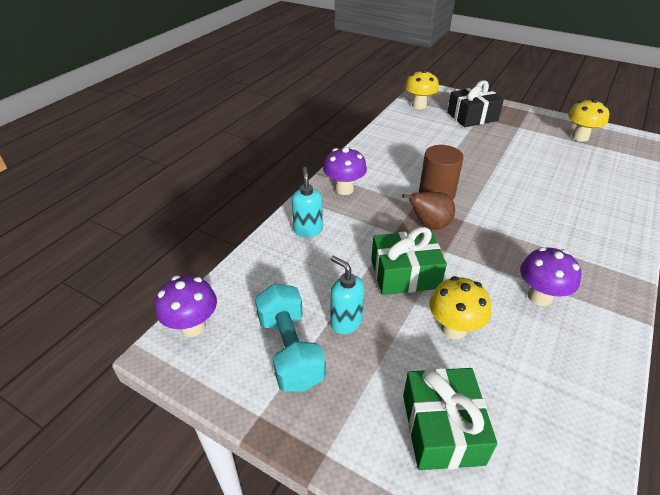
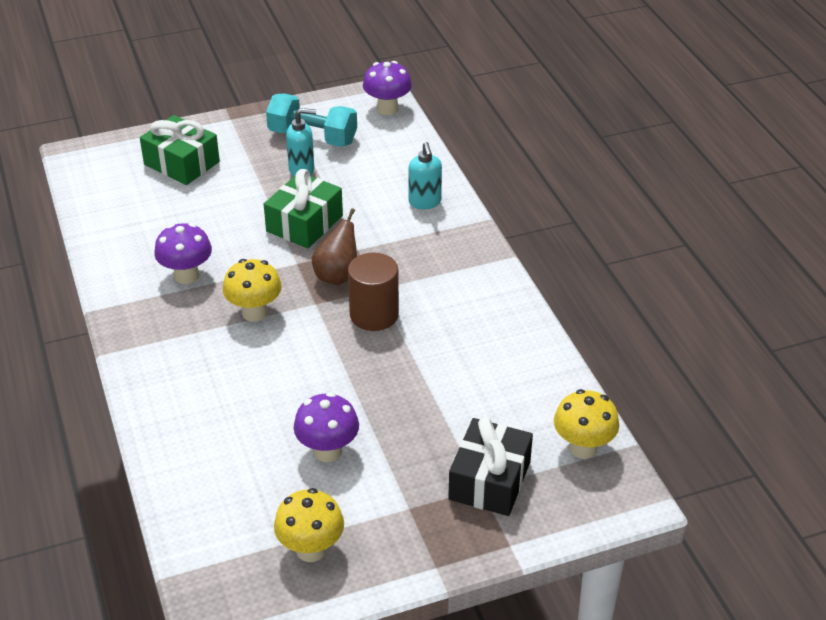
camera: 130 degrees right, 0 degrees up
turquoise soap dispenser [292,167,323,237] -> turquoise soap dispenser turned 45 degrees clockwise [409,142,442,209]
purple mushroom [323,147,367,195] -> purple mushroom moved to [294,392,359,462]
yellow mushroom [429,276,491,339] -> yellow mushroom moved to [223,259,282,322]

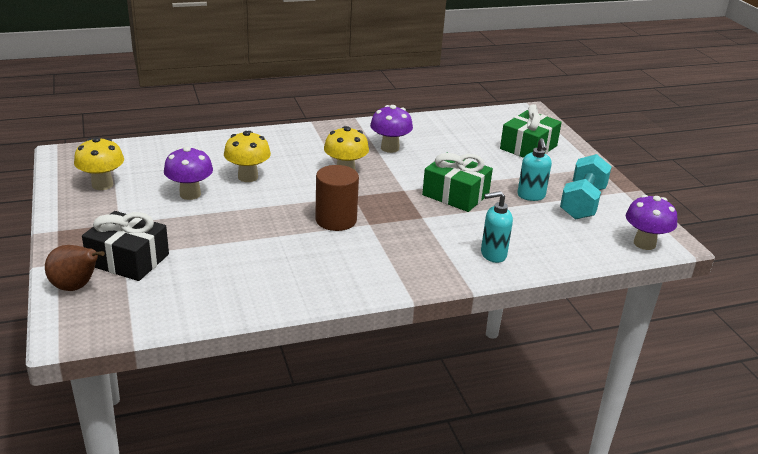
camera: 90 degrees right, 10 degrees down
brown pear [312,208,357,285] -> brown pear moved to [45,245,105,291]
yellow mushroom [554,389,619,459] -> yellow mushroom moved to [224,131,271,182]

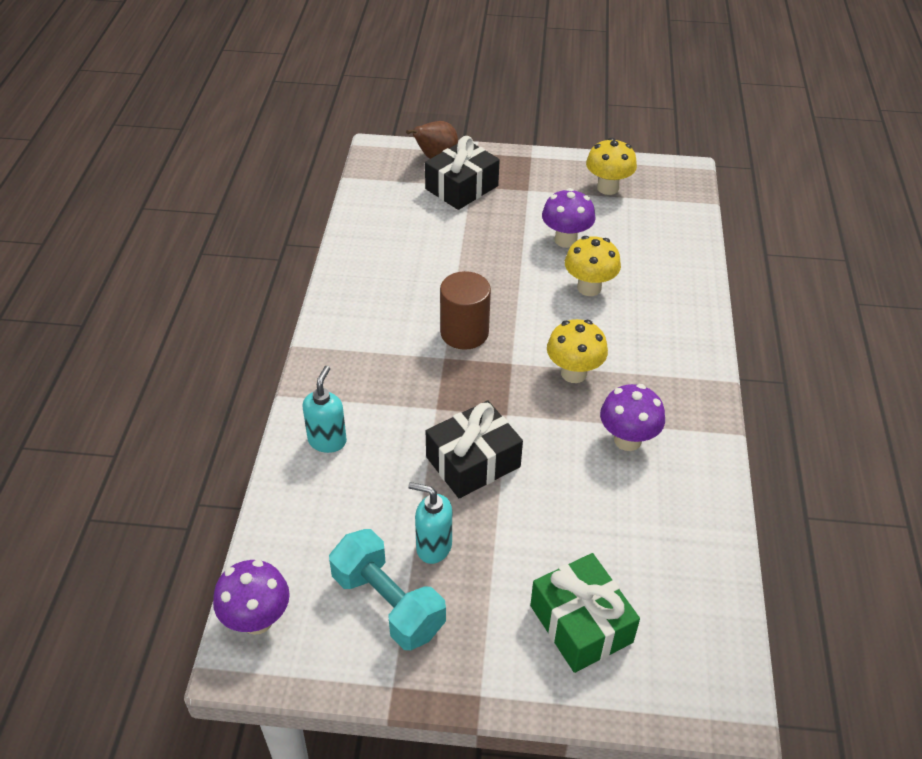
camera: 115 degrees right, 15 degrees up
green gift [422,153,493,212] -> black gift [426,401,523,498]

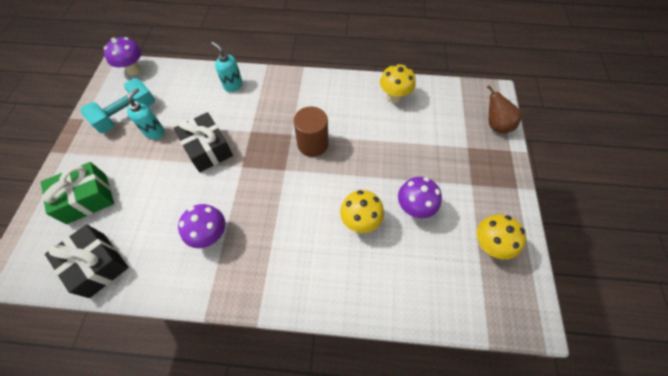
camera: 90 degrees right, 15 degrees up
turquoise soap dispenser [303,366,347,453] -> turquoise soap dispenser turned 150 degrees counterclockwise [211,42,243,92]
black gift [425,136,500,210] -> black gift moved to [45,224,129,298]
yellow mushroom [547,319,608,383] -> yellow mushroom moved to [380,64,416,103]

